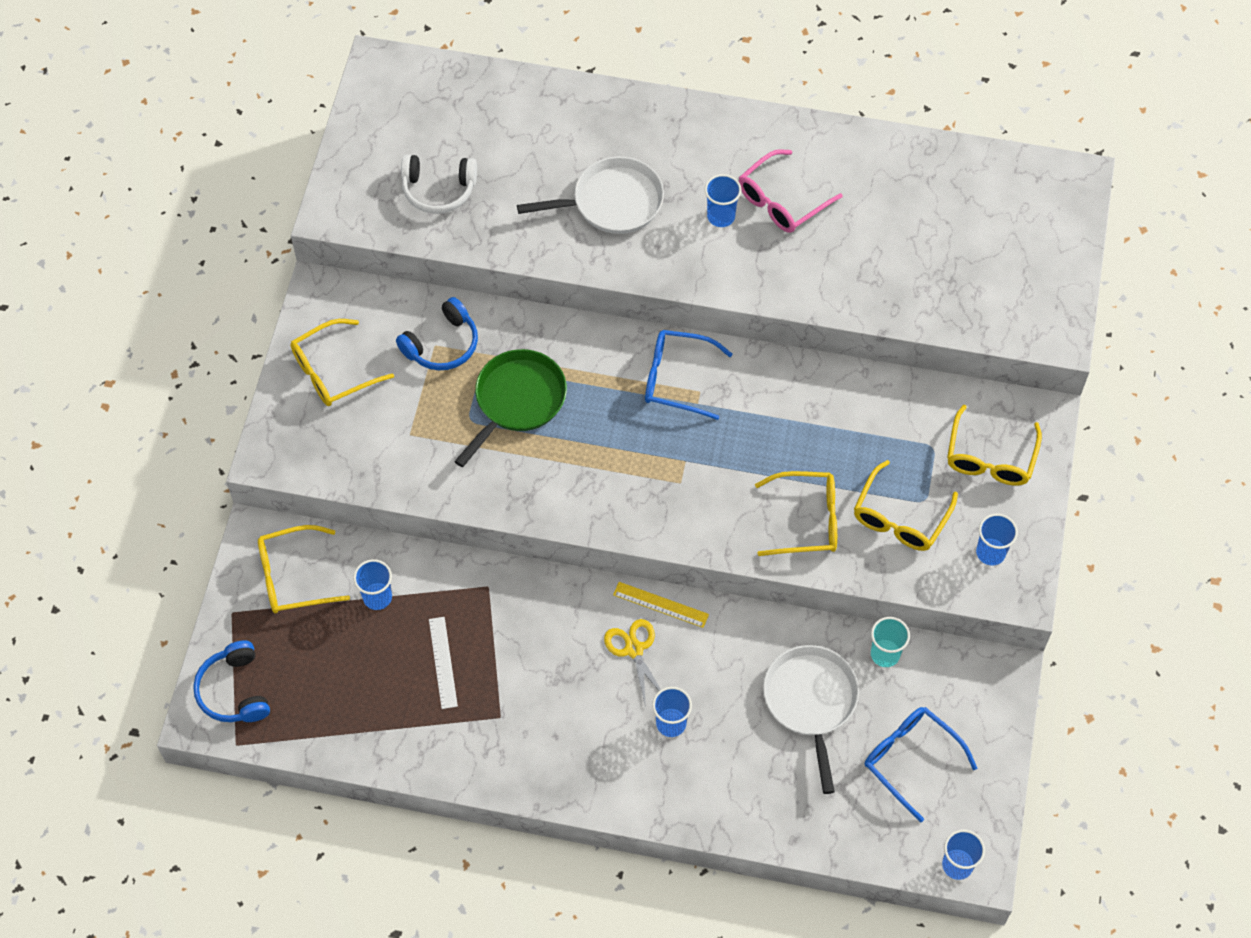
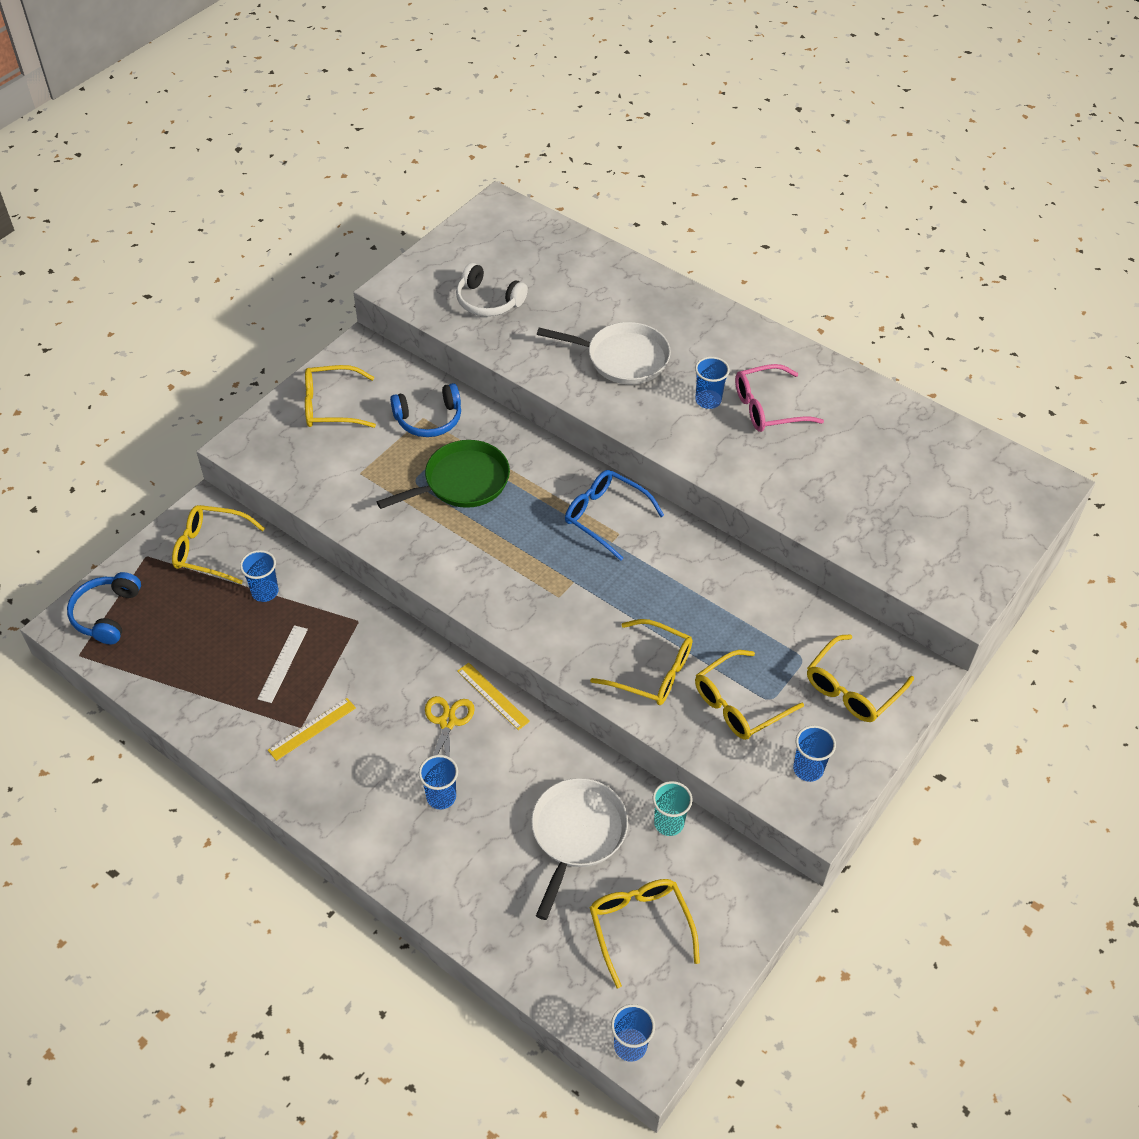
camera: 25 degrees right, 10 degrees down
blue glasses [865,707,977,822] -> yellow glasses [590,879,700,988]
none -> yellow ruler [268,698,356,761]

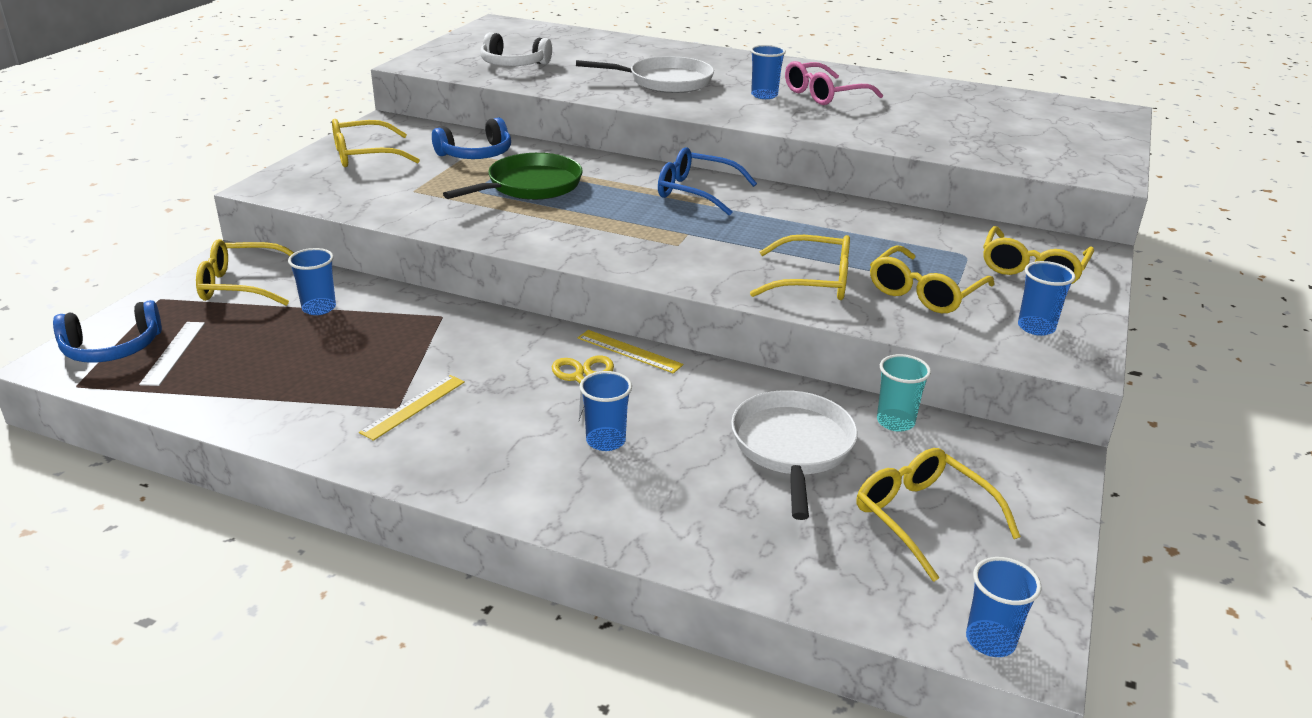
camera: 15 degrees left, 20 degrees down
blue headphones [67,572,141,644] -> blue headphones turned 105 degrees counterclockwise [53,300,162,363]
white ruler [258,625,308,703] -> white ruler moved to [139,322,205,386]

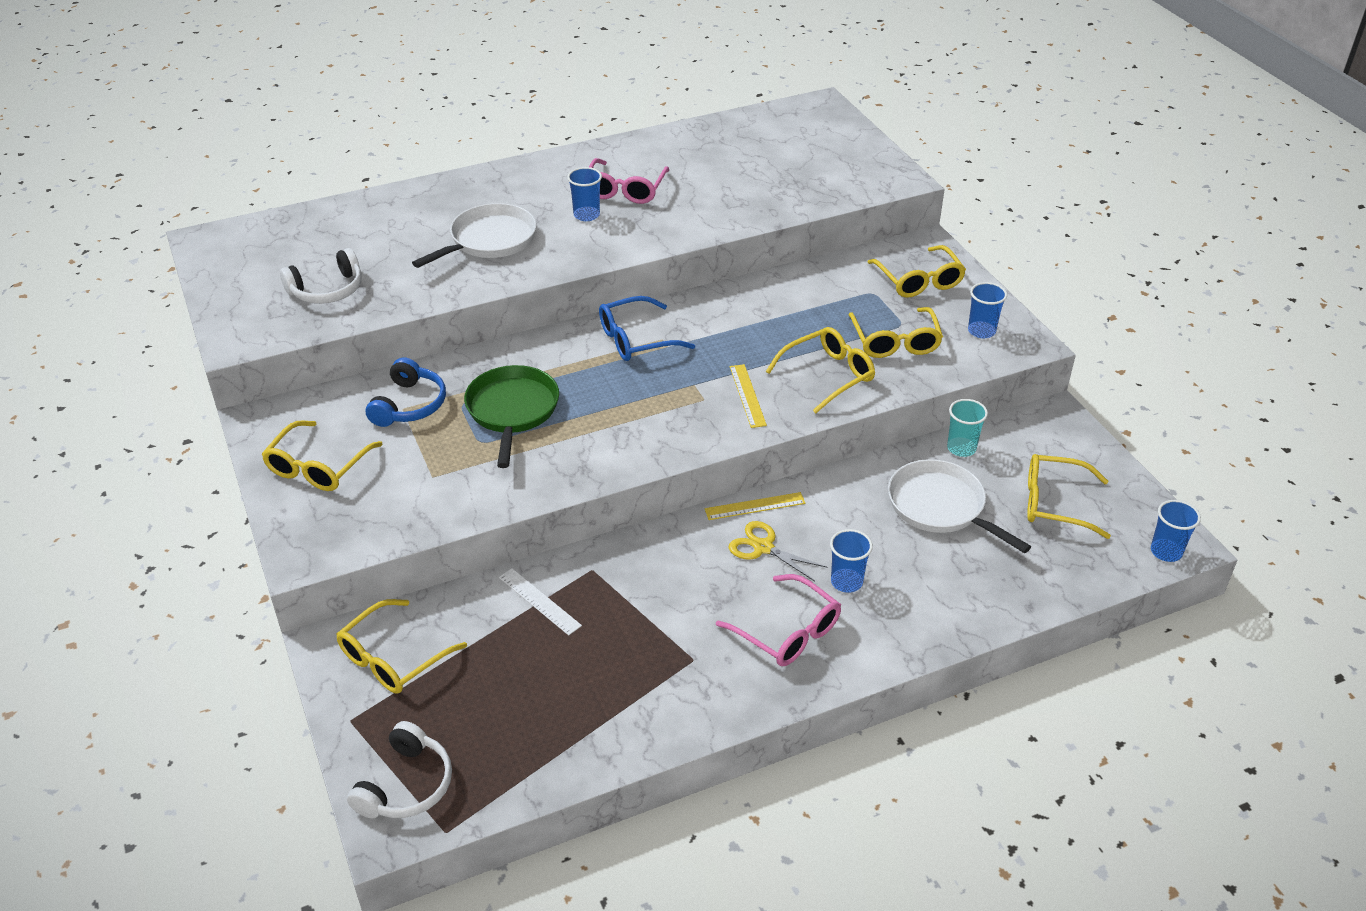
camera: 45 degrees left, 10 degrees up
blue headphones [53,300,162,363] -> white headphones [347,721,452,819]
white ruler [139,322,205,386] -> white ruler moved to [499,568,582,636]
blue cup [288,248,336,315] -> none
yellow ruler [359,375,465,441] -> yellow ruler moved to [730,364,767,428]
none -> pink glasses [716,574,841,666]

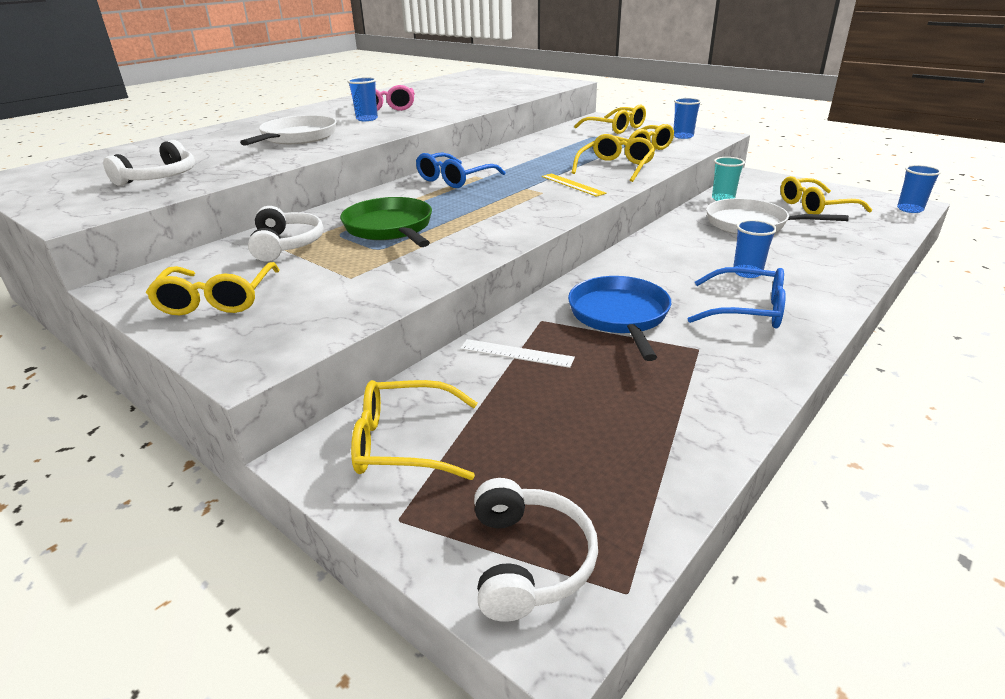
camera: 25 degrees left, 10 degrees down
yellow glasses [337,599,467,693] -> yellow glasses turned 75 degrees clockwise [351,380,477,480]
blue headphones [366,357,446,427] -> white headphones [248,206,324,261]
yellow ruler [705,492,805,520] -> none
pink glasses [716,574,841,666] -> blue glasses [688,267,786,329]
yellow scissors [729,521,828,581] -> none
none -> blue pan [568,276,671,361]

